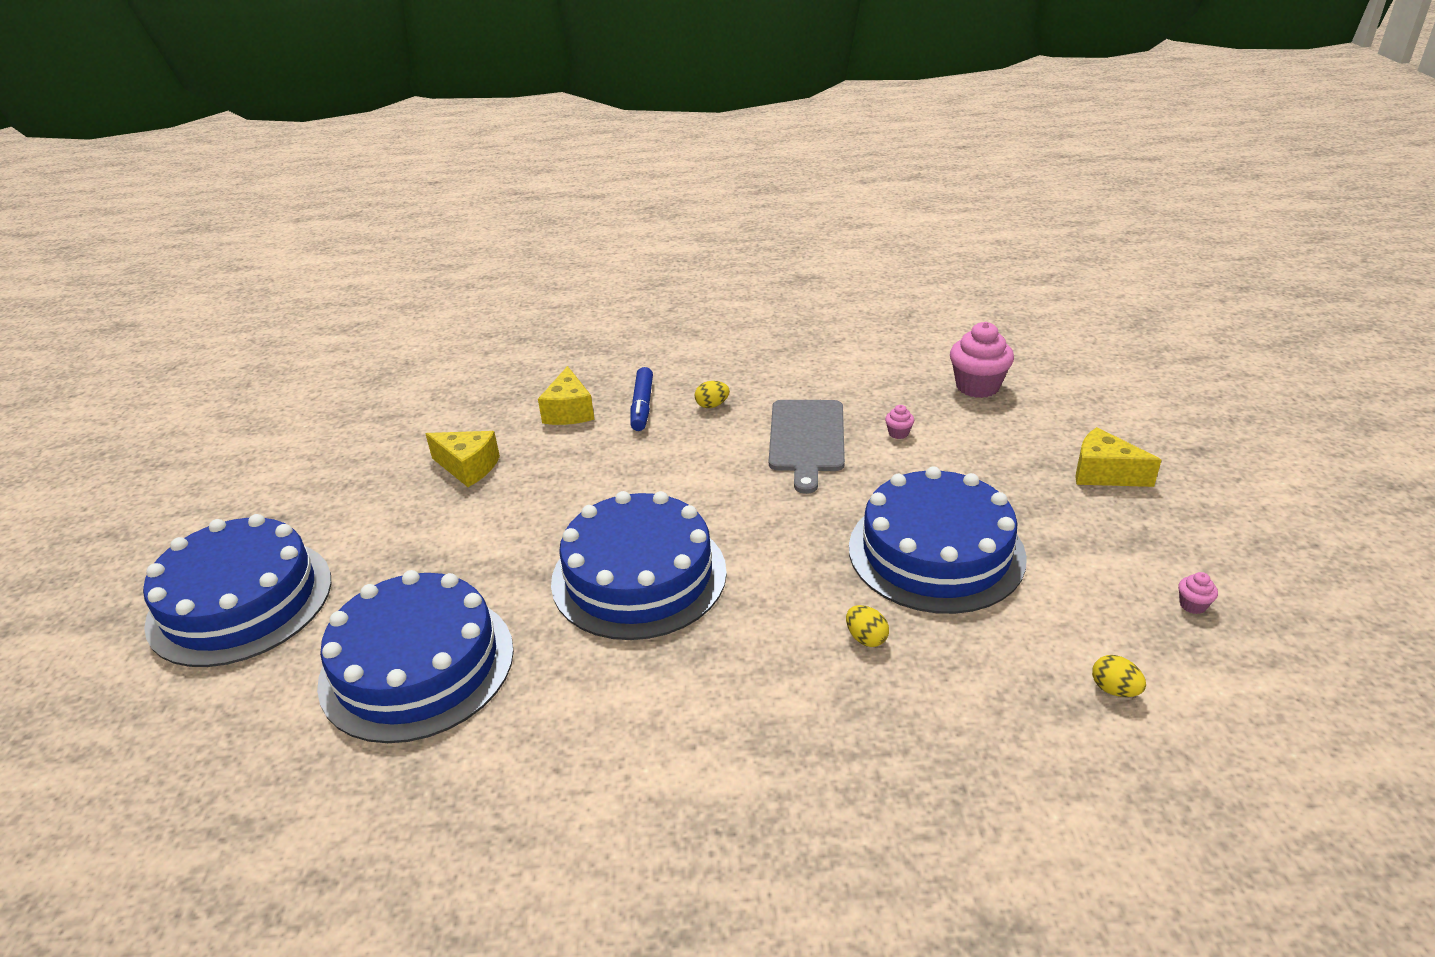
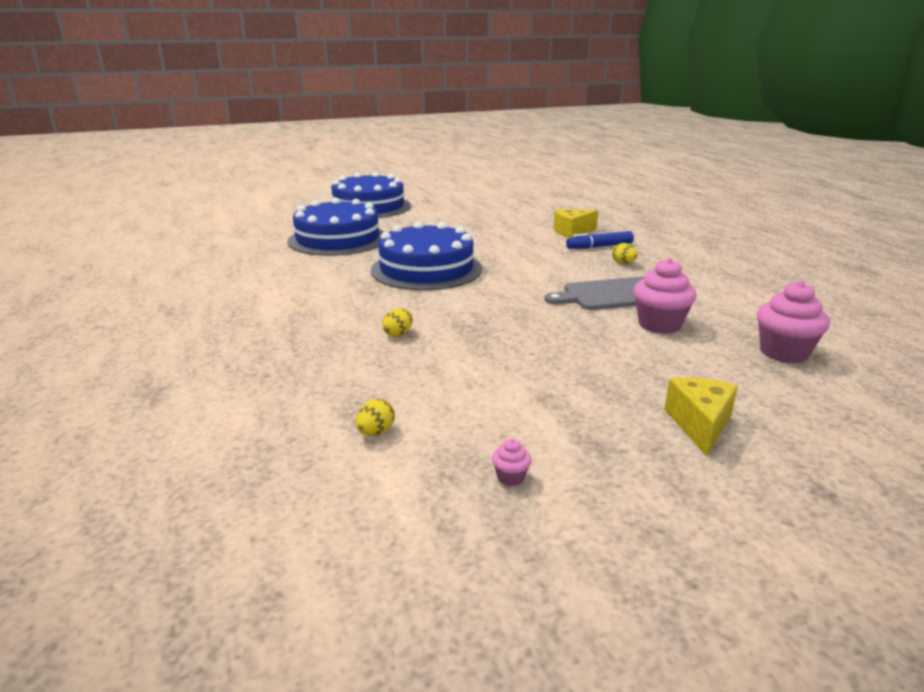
camera: 70 degrees right, 10 degrees down
yellow cheese [425,431,500,487] -> none
blue cake [849,466,1027,614] -> none
pink cupcake [885,405,914,439] -> pink cupcake [633,258,696,334], size x2.27

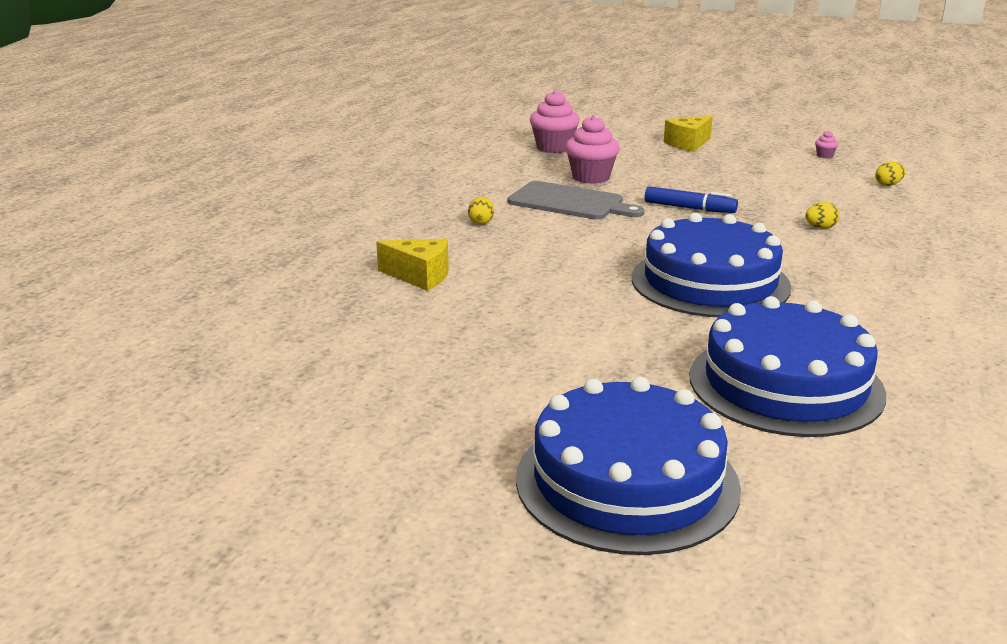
camera: 140 degrees left, 0 degrees up
blue marker [566,231,634,249] -> blue marker moved to [645,186,738,213]

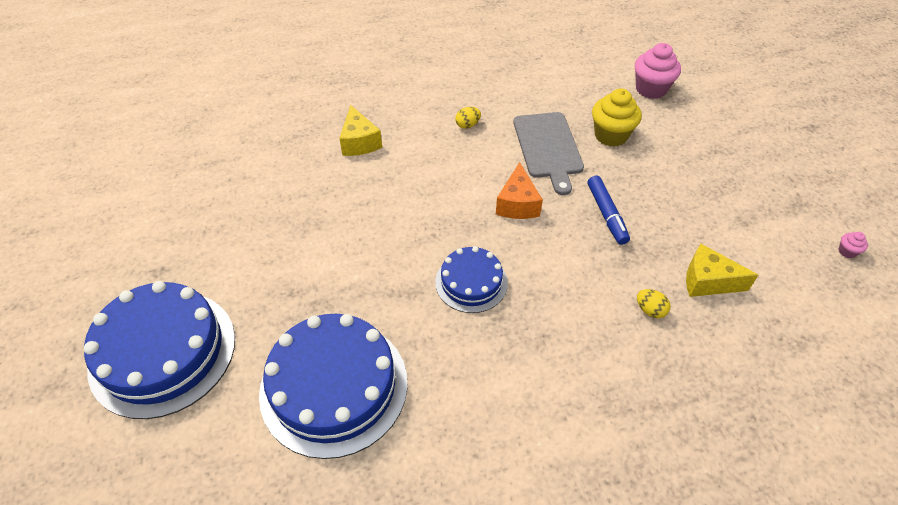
camera: 55 degrees right, 25 degrees up
pink cupcake [565,115,620,184] -> yellow cupcake [592,88,642,147]
blue cake [632,212,791,317] -> blue cake [435,246,508,313], size x0.55
yellow cheese [664,116,713,152] -> yellow cheese moved to [686,244,758,297]
yellow egg [875,162,906,186] -> none
none -> orange cheese [496,162,543,219]

